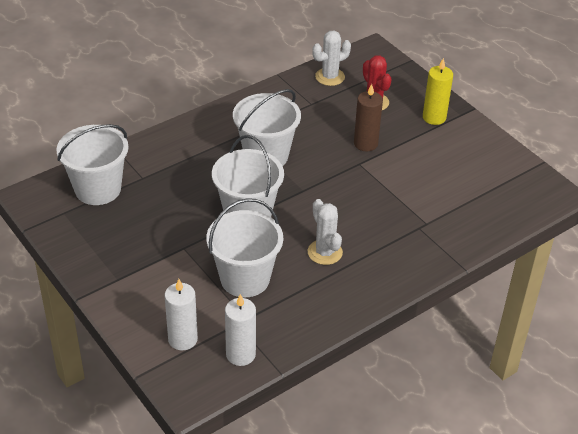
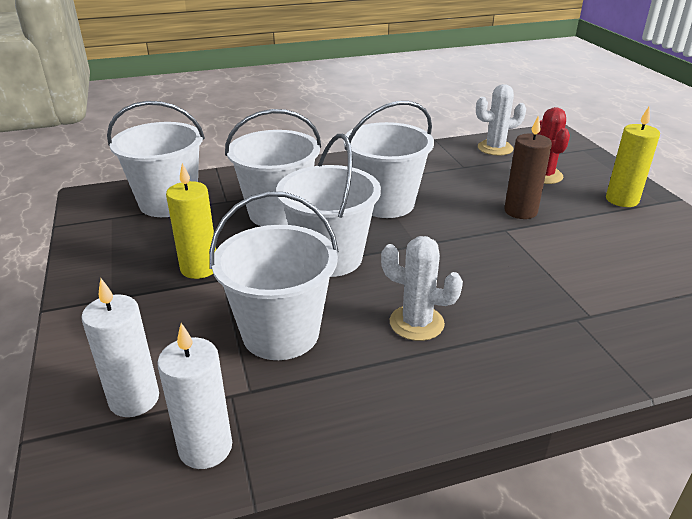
camera: 20 degrees right, 10 degrees down
white cactus [308,199,343,265] -> white cactus turned 60 degrees counterclockwise [381,236,463,341]
none -> yellow candle [166,163,216,279]
none -> white bucket [225,109,321,226]

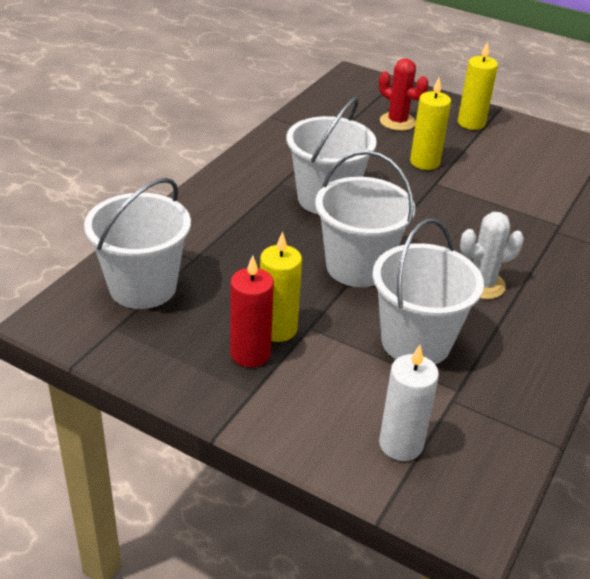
camera: 45 degrees left, 5 degrees up
white candle [157,323,232,469] -> none
white bucket [225,109,321,226] -> none
white cactus [476,84,526,155] -> none
brown candle [504,115,552,219] -> yellow candle [410,78,451,170]
none -> red candle [230,256,274,367]

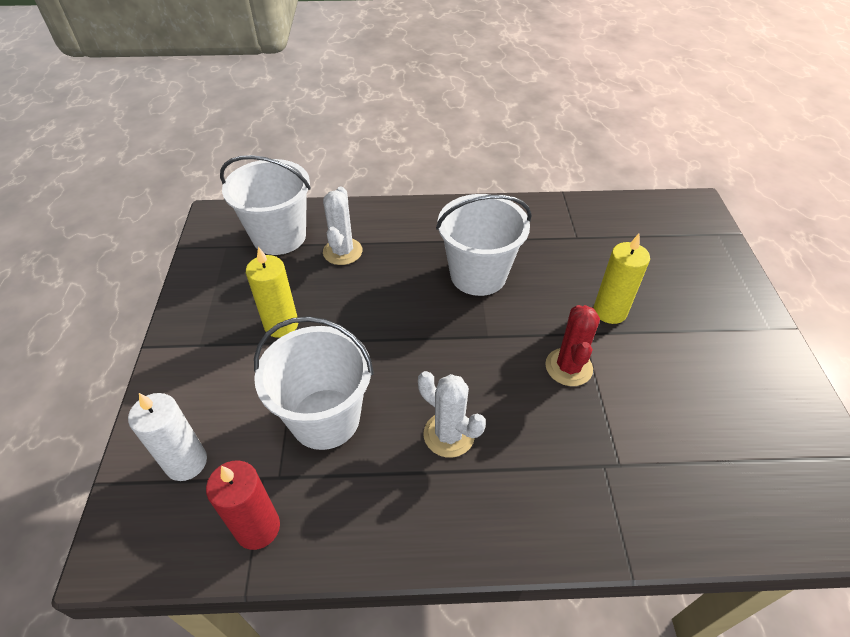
camera: 60 degrees right, 10 degrees up
red candle [230,256,274,367] -> red candle moved to [206,461,280,550]
white bucket [315,150,415,287] -> none
red cactus [379,58,429,131] -> red cactus moved to [545,305,600,386]
yellow candle [458,41,498,130] -> none
none -> white cactus [323,187,363,265]

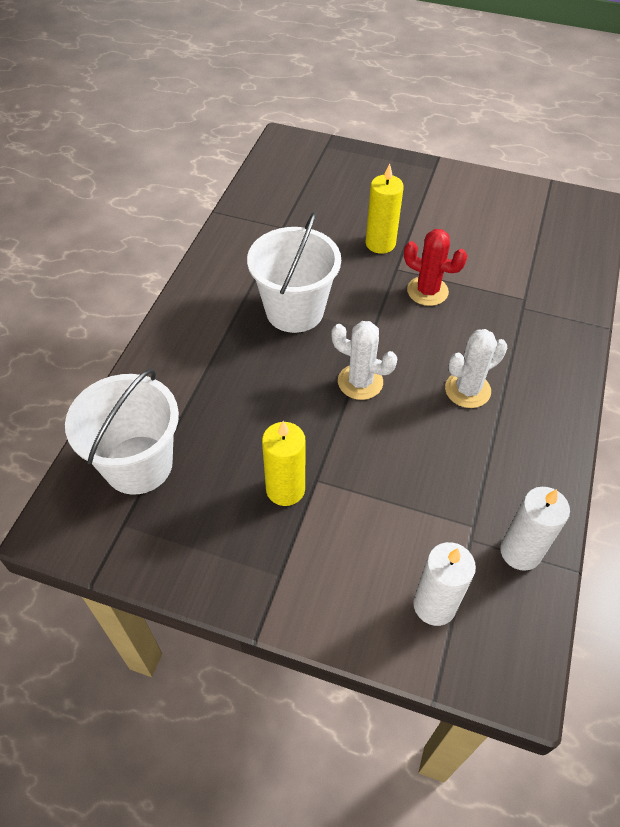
camera: 70 degrees left, 5 degrees up
red candle [206,461,280,550] -> white candle [500,487,570,571]
white bucket [254,316,374,450] -> none
white cactus [323,187,363,265] -> white cactus moved to [331,321,397,400]

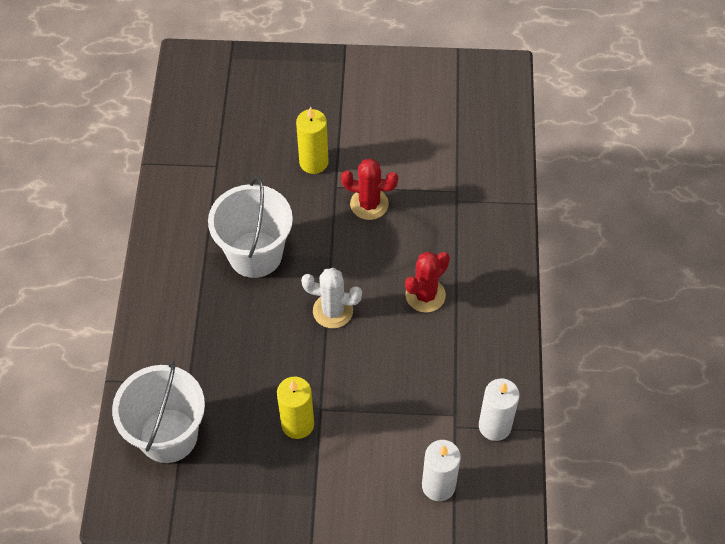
camera: 15 degrees left, 5 degrees up
white cactus [445,329,507,408] -> red cactus [405,251,450,313]

